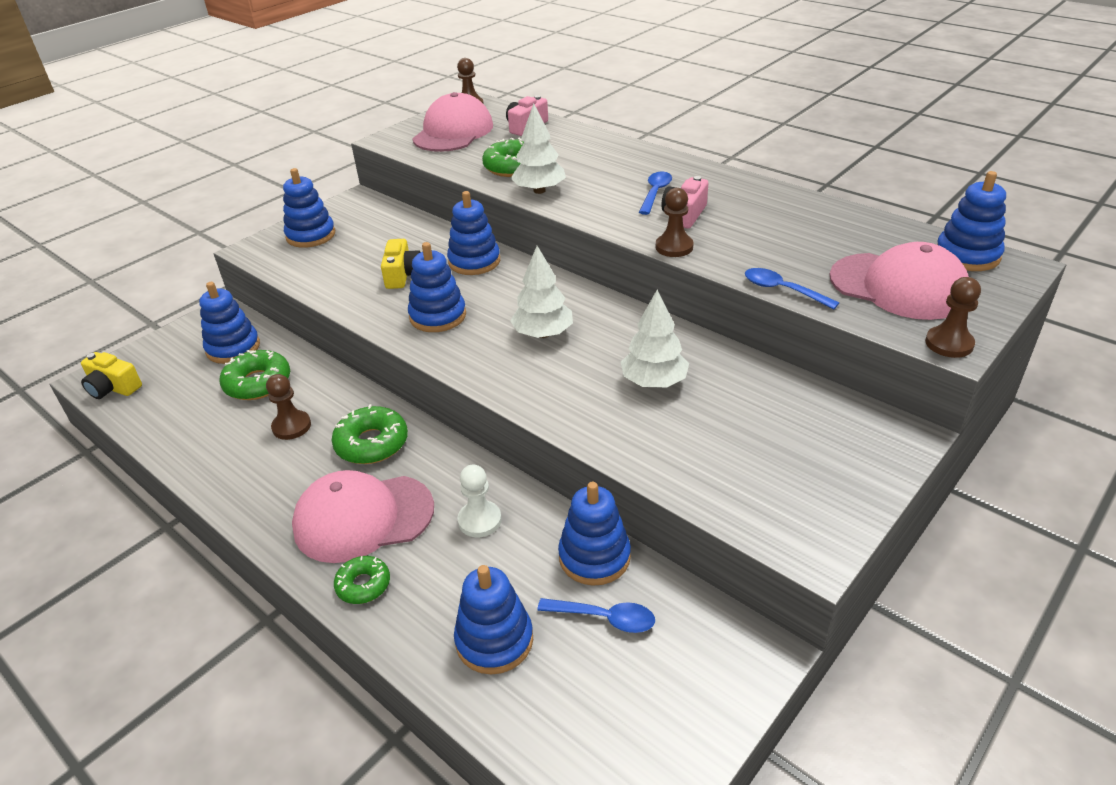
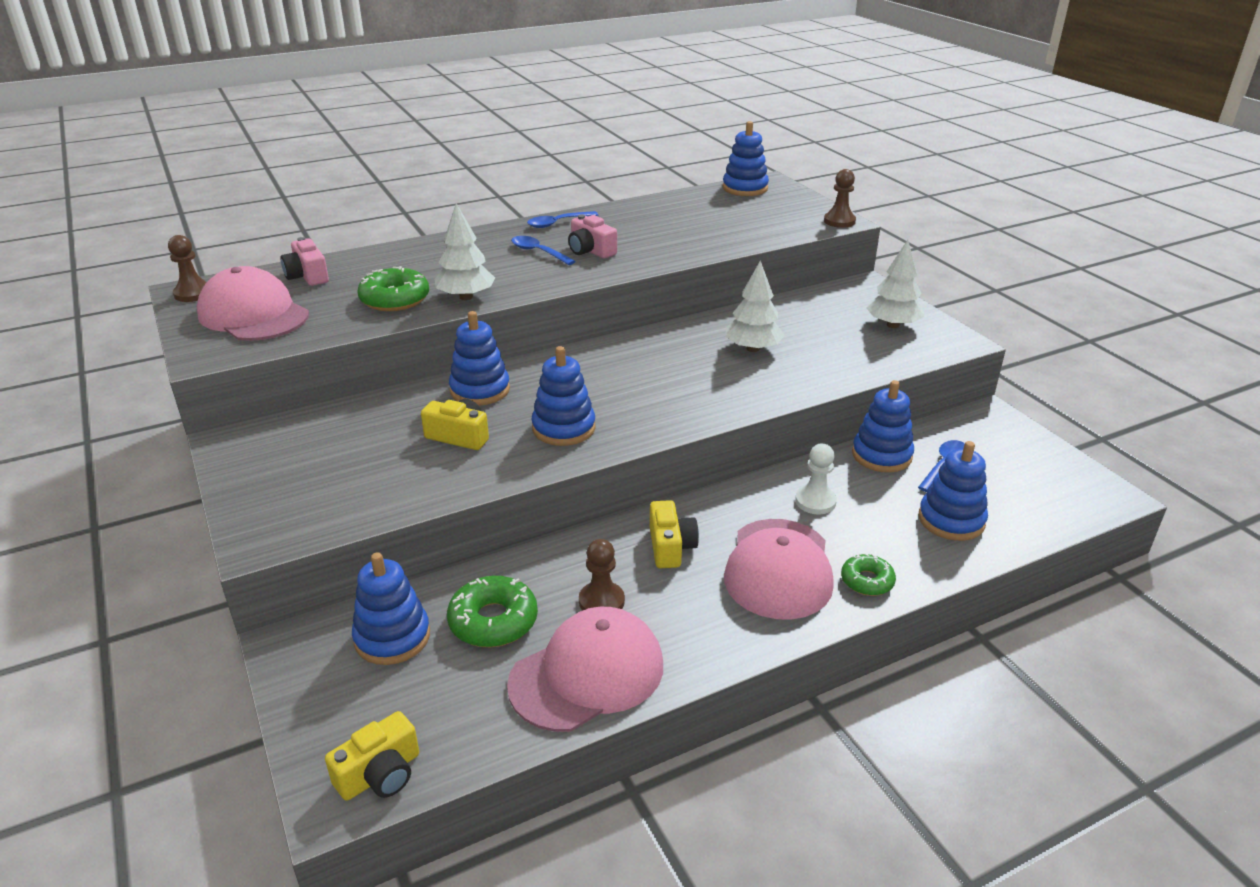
camera: 70 degrees left, 5 degrees down
blue stacking toy [283,168,335,248] -> none
green donut [332,404,408,464] -> yellow camera [650,500,699,568]
white tree [510,246,573,338] -> white tree moved to [867,240,924,328]
brown pawn [656,188,694,257] -> none
blue spoon [745,268,839,309] -> blue spoon moved to [527,211,598,228]
pink cap [830,242,969,320] -> pink cap moved to [507,607,663,732]

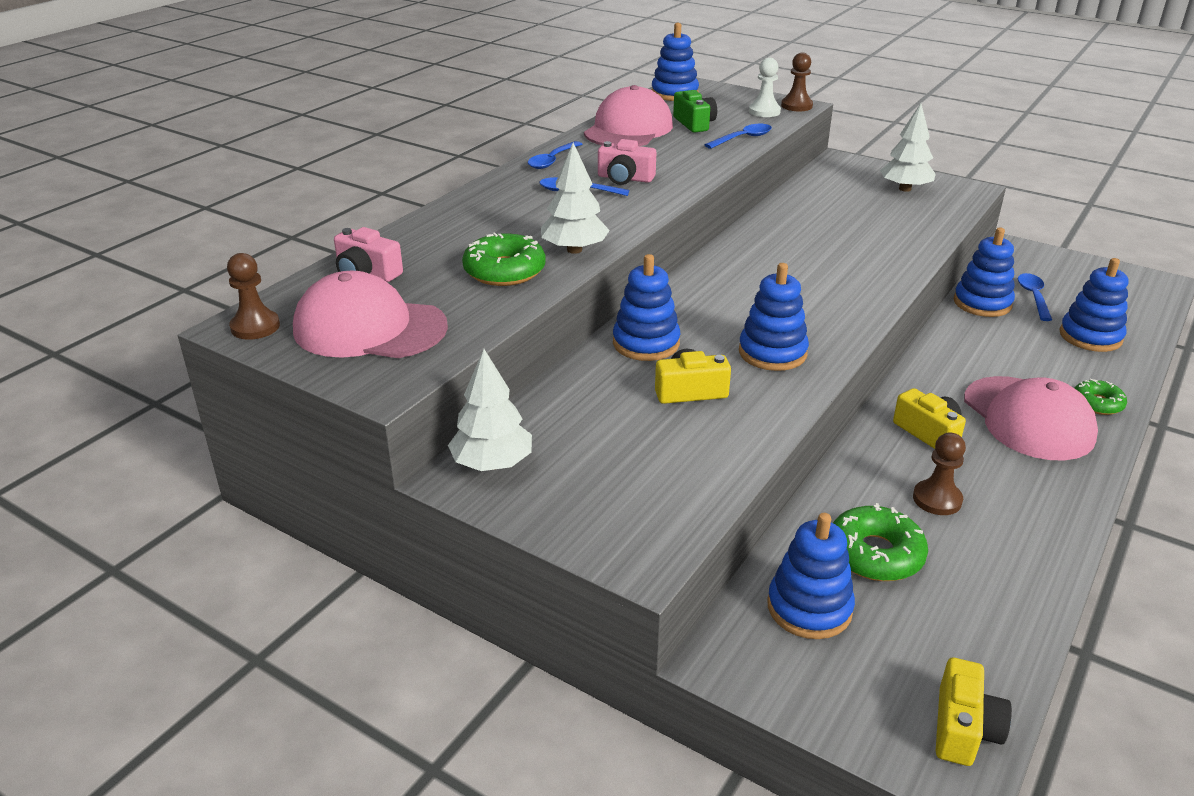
camera: 30 degrees left, 0 degrees up
pink cap [507,607,663,732] -> pink cap moved to [584,85,673,146]
white tree [725,261,785,352] -> white tree moved to [448,349,532,471]
white pawn [795,444,837,514] -> white pawn moved to [749,58,781,117]
none -> green camera [673,90,717,133]
none -> blue spoon [705,124,772,149]

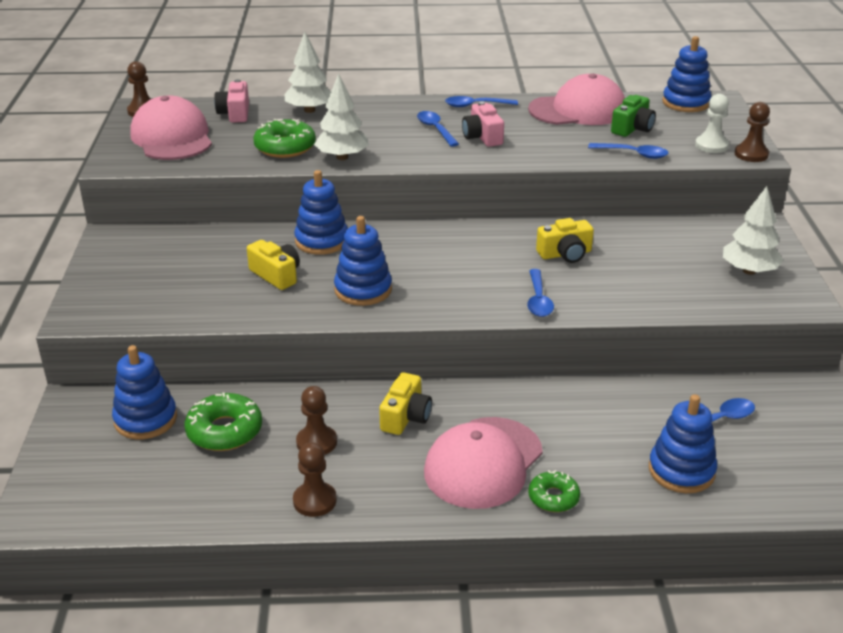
camera: 55 degrees right, 0 degrees up
white tree [448,349,532,471] -> white tree moved to [285,32,331,113]
yellow camera [936,658,1012,766] -> yellow camera moved to [536,218,594,263]
blue stacking toy [954,227,1015,317] -> none
none -> brown pawn [293,442,337,517]
none -> blue spoon [527,269,554,317]

